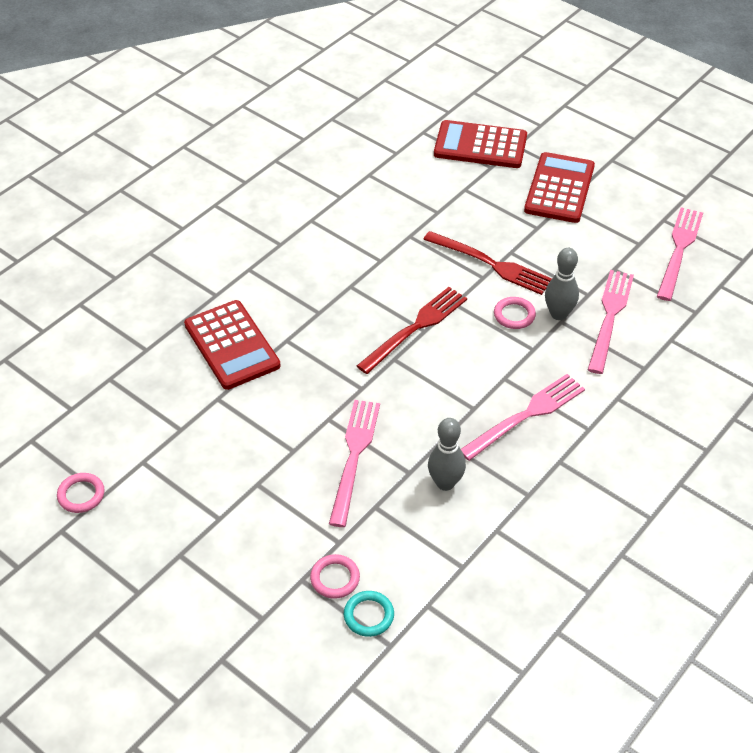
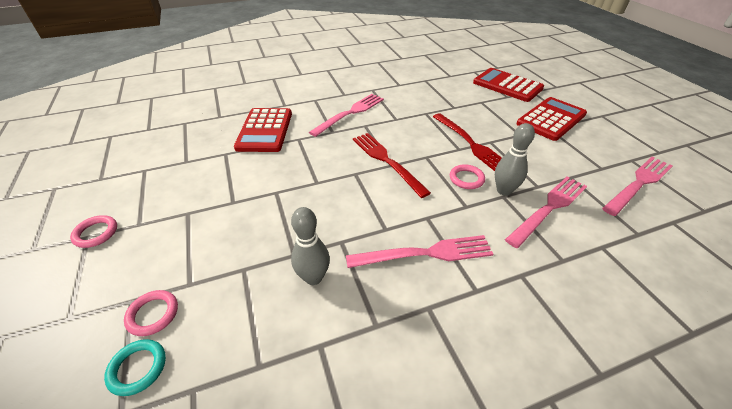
camera: 30 degrees right, 5 degrees down
pink ring [57,473,105,513] -> pink ring moved to [70,215,117,248]
pink fork [329,400,380,527] -> pink fork moved to [309,94,384,137]
red fork [357,287,467,374] -> red fork turned 105 degrees counterclockwise [353,133,431,198]

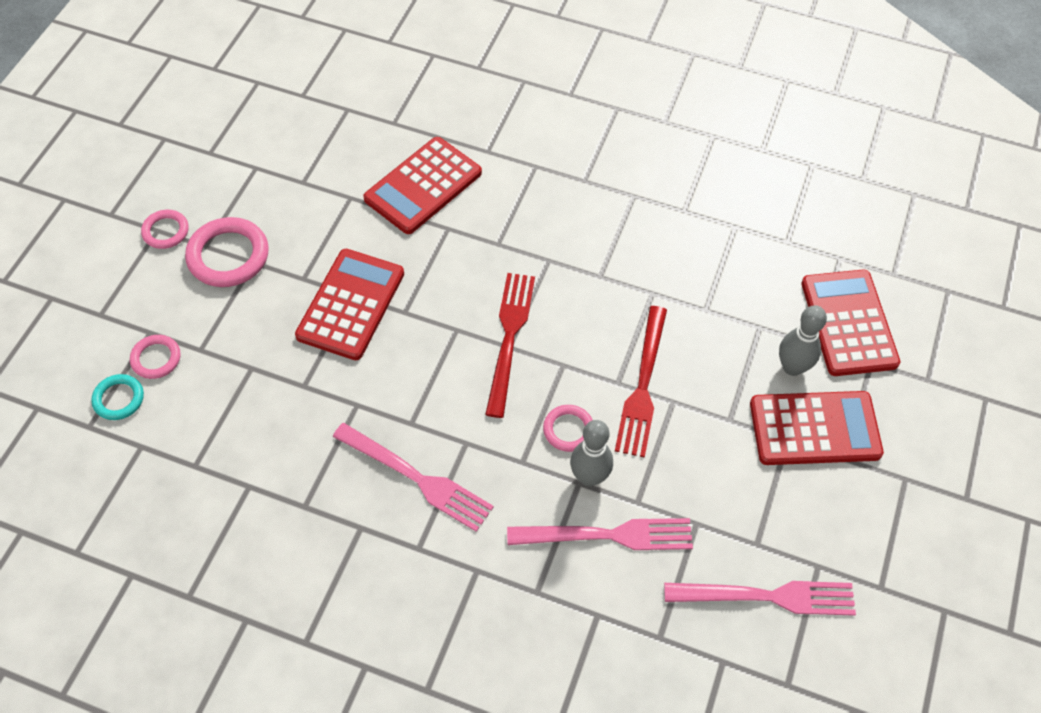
camera: 40 degrees right, 15 degrees up
grey bowling pin [291,207,330,285] -> grey bowling pin moved to [779,305,827,376]
pink fork [309,94,384,137] -> none
none -> pink ring [185,217,269,287]
none -> red calculator [295,249,404,360]

